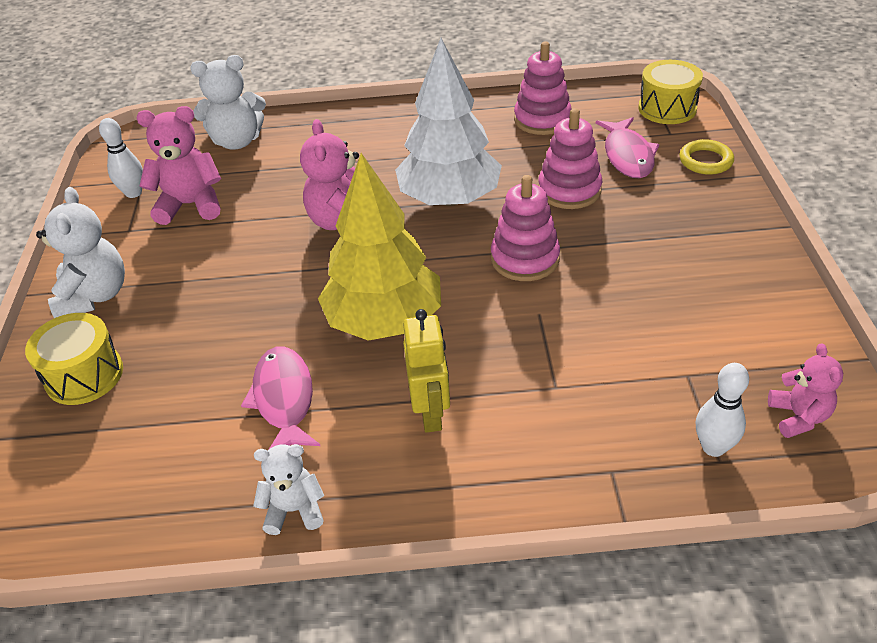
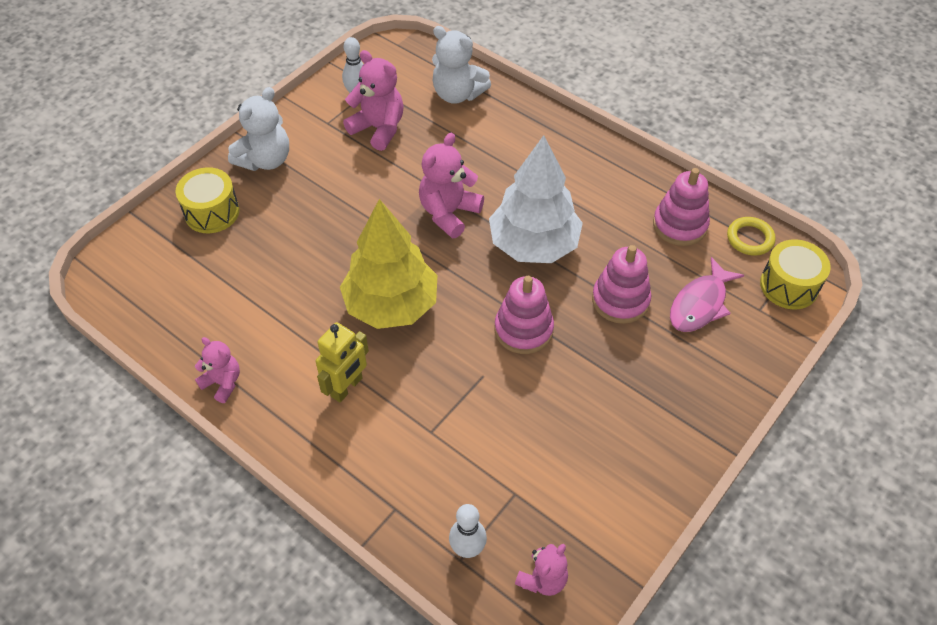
camera: 40 degrees right, 10 degrees up
pink fish [241,347,320,449] -> none
white teddy bear [253,444,324,535] -> pink teddy bear [195,337,240,403]
yellow ring [679,139,734,175] -> yellow ring moved to [727,217,776,256]

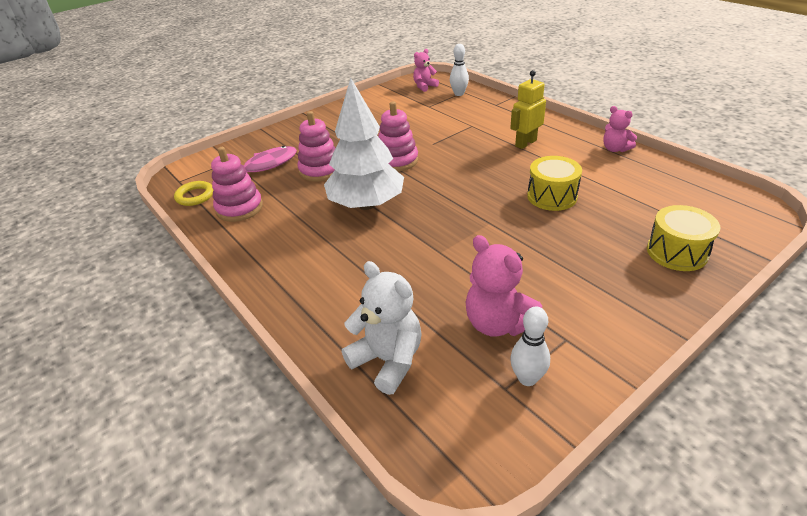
camera: 165 degrees left, 15 degrees down
white teddy bear [228,87,289,171] -> none
yellow tree [340,199,438,329] -> none
pink teddy bear [419,133,484,238] -> none
yellow drum [760,239,831,309] -> yellow drum moved to [527,156,582,211]

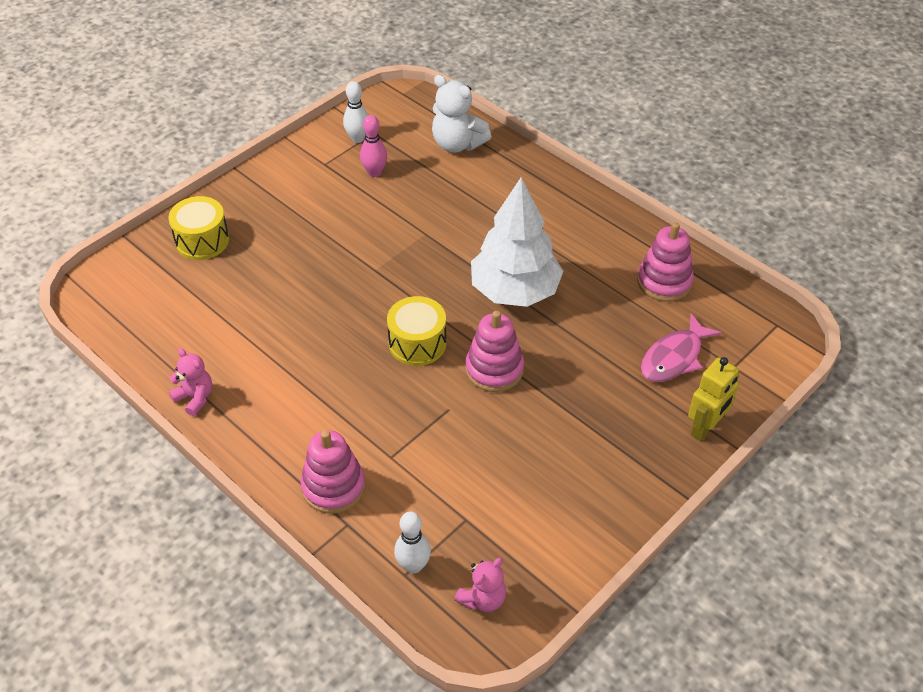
camera: 170 degrees right, 10 degrees up
yellow ring [174,181,213,206] -> none
pink stacking toy [297,111,336,181] -> pink stacking toy moved to [300,430,365,514]
pink teddy bear [466,235,542,337] -> pink bowling pin [360,115,387,177]
yellow robot [510,70,546,149] -> yellow robot moved to [688,357,739,441]
yellow drum [527,156,582,211] -> yellow drum moved to [387,296,447,366]

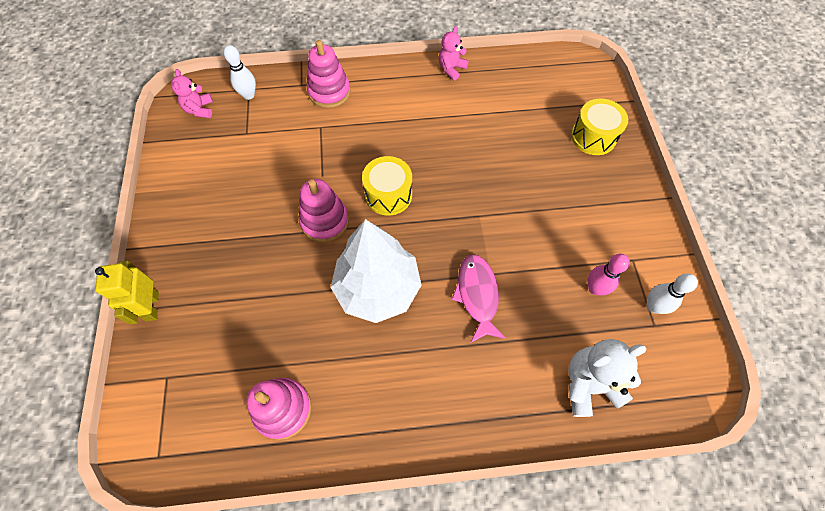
camera: 130 degrees right, 15 degrees up
pink teddy bear [169,348,212,416] -> pink teddy bear turned 135 degrees clockwise [438,26,469,80]
pink fish [641,314,722,382] -> pink fish moved to [451,255,506,343]

